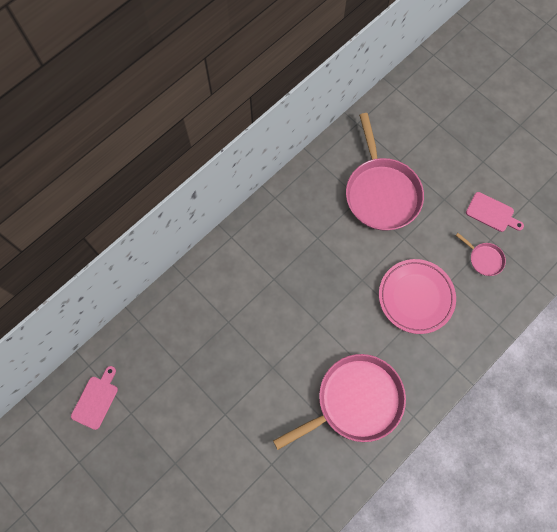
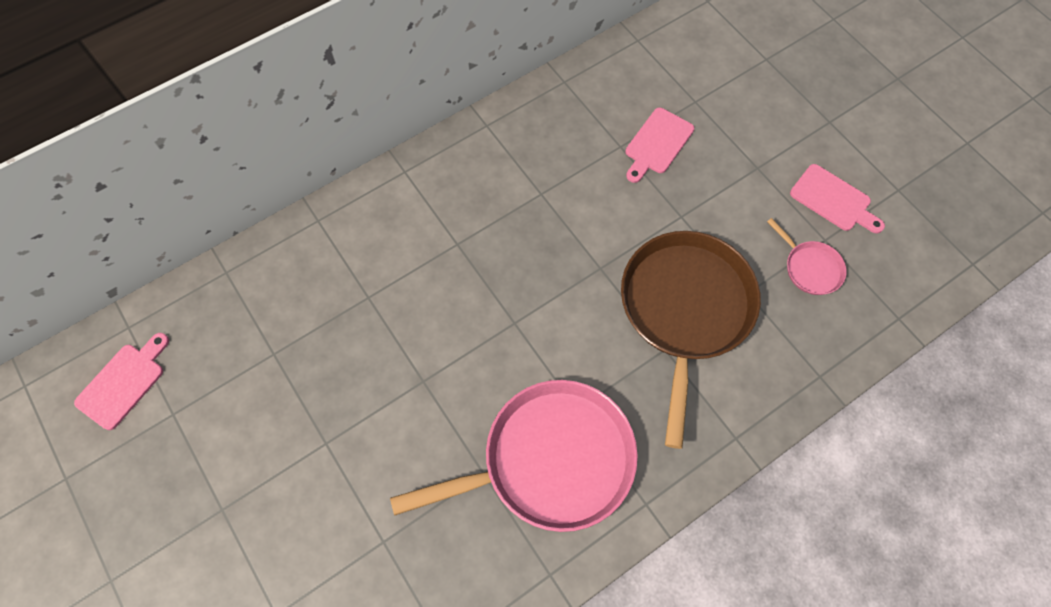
camera: 10 degrees right, 5 degrees down
pink pan [346,113,424,231] -> pink cutting board [626,108,694,183]
pink plate [379,259,456,334] -> brown pan [621,231,761,449]

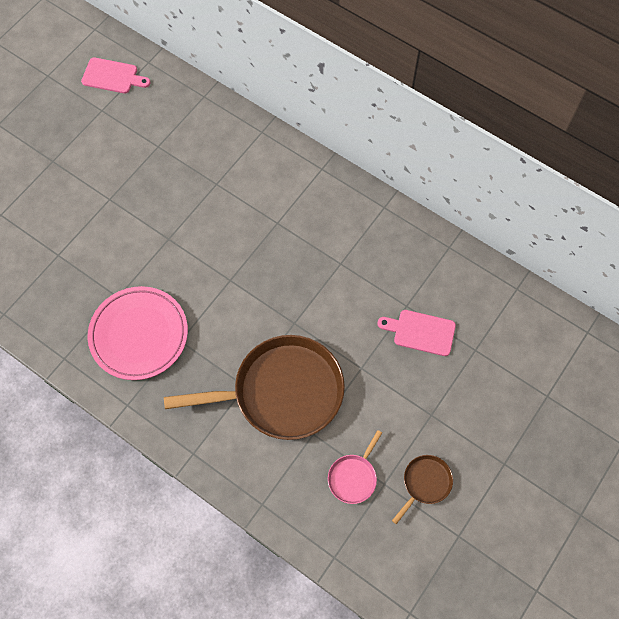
camera: 70 degrees right, 0 degrees up
pink pan [390,380,638,532] -> pink plate [88,286,188,380]
pink cutting board [790,164,885,234] -> brown pan [392,455,453,524]

